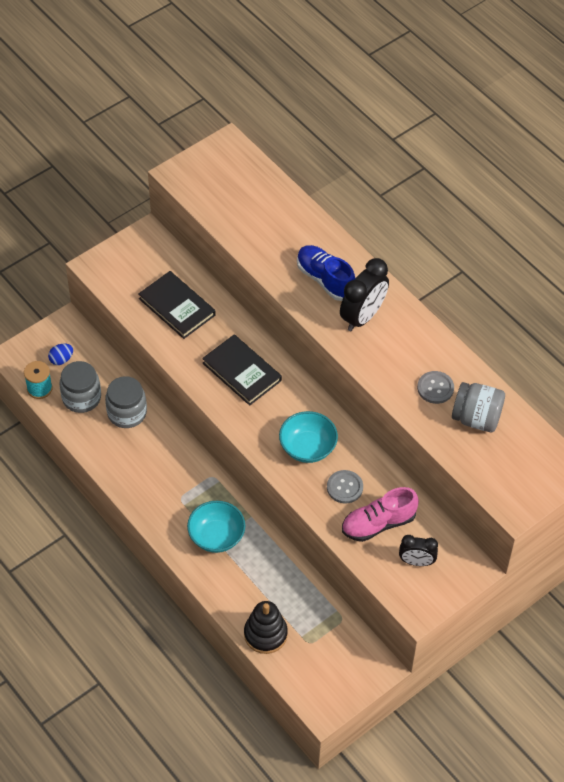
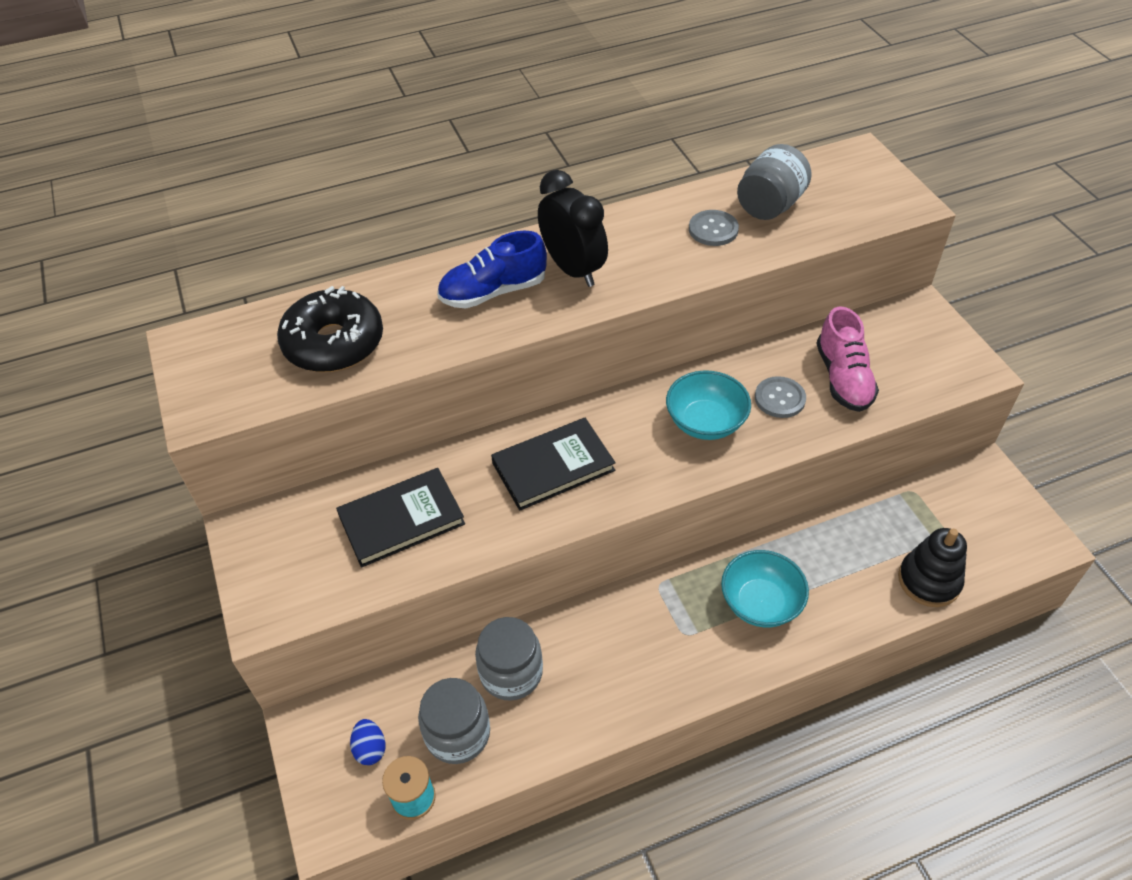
camera: 70 degrees left, 5 degrees down
black clock [399,535,438,566] -> none
none -> black donut [277,286,383,372]

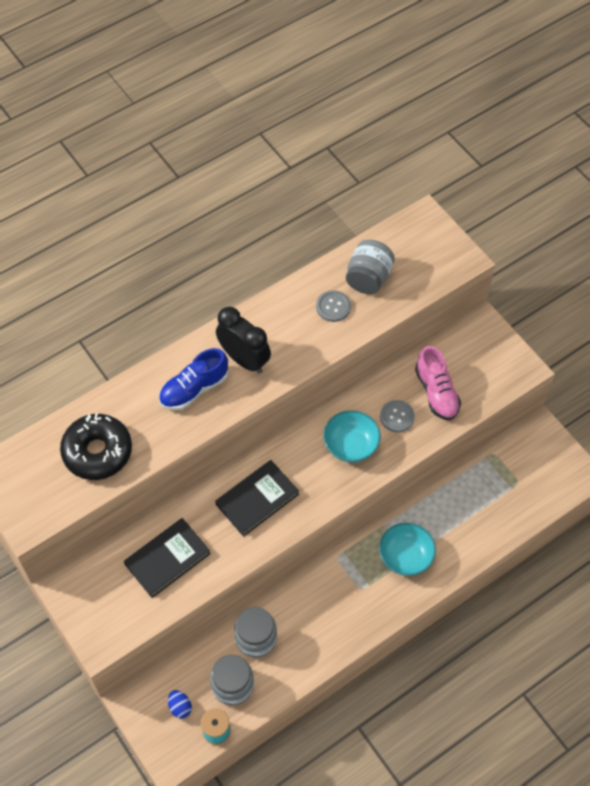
camera: 15 degrees left, 10 degrees up
black stacking toy [898,528,967,607] -> none

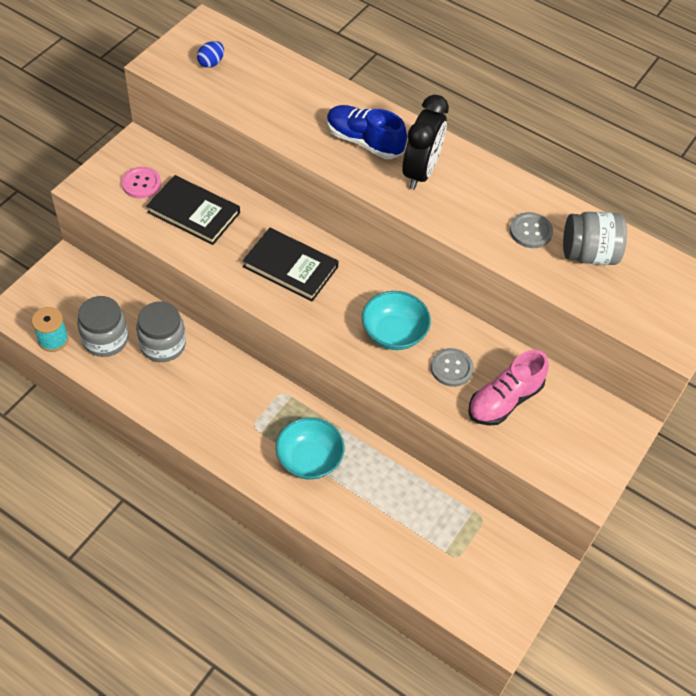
camera: 65 degrees right, 5 degrees down
black donut [60,413,132,480] -> none
blue egg [168,690,192,719] -> blue egg moved to [197,41,224,68]
none -> pink button [121,167,161,199]

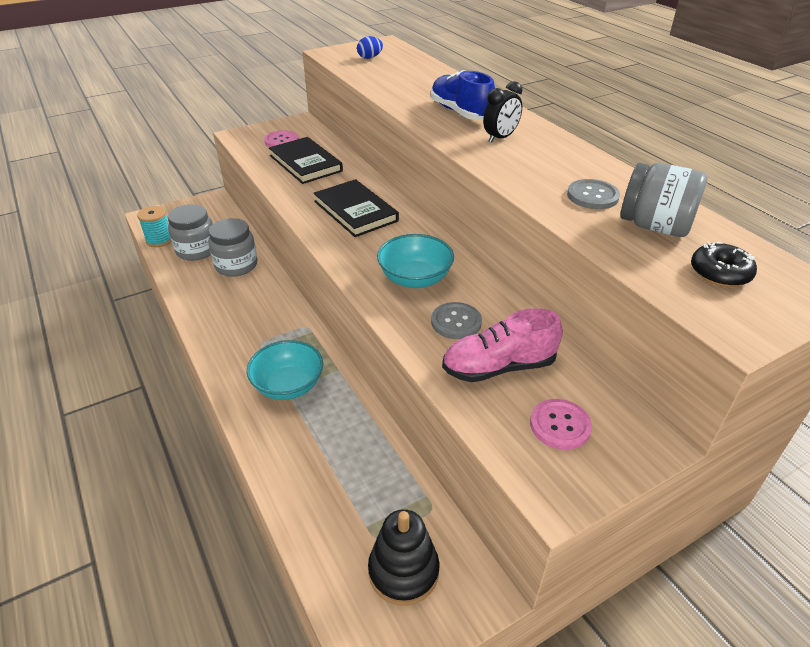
camera: 30 degrees right, 15 degrees down
black clock [402,94,449,190] -> black clock [483,81,523,143], size x0.61
none -> black stacking toy [368,509,439,606]
none -> pink button [530,399,592,450]
none -> black donut [691,242,757,287]

